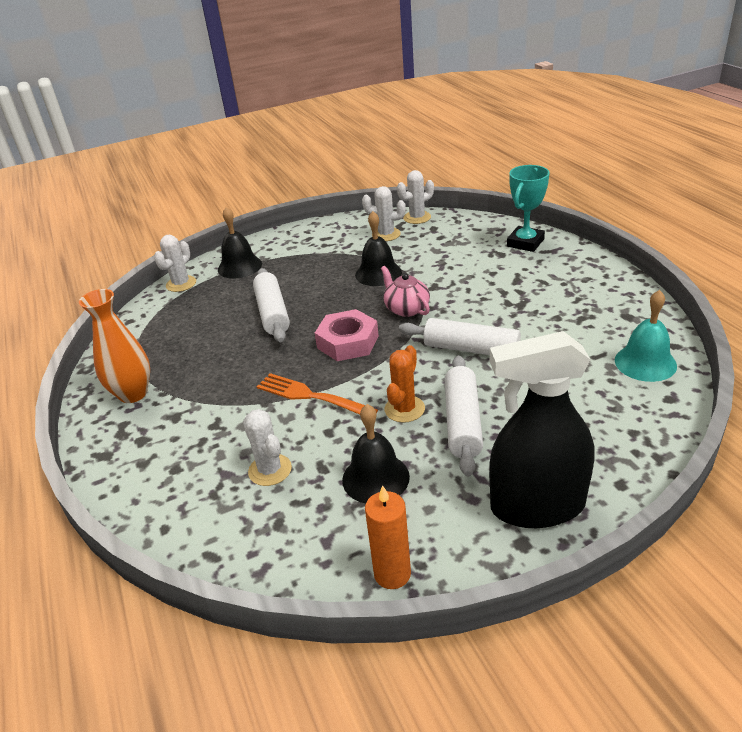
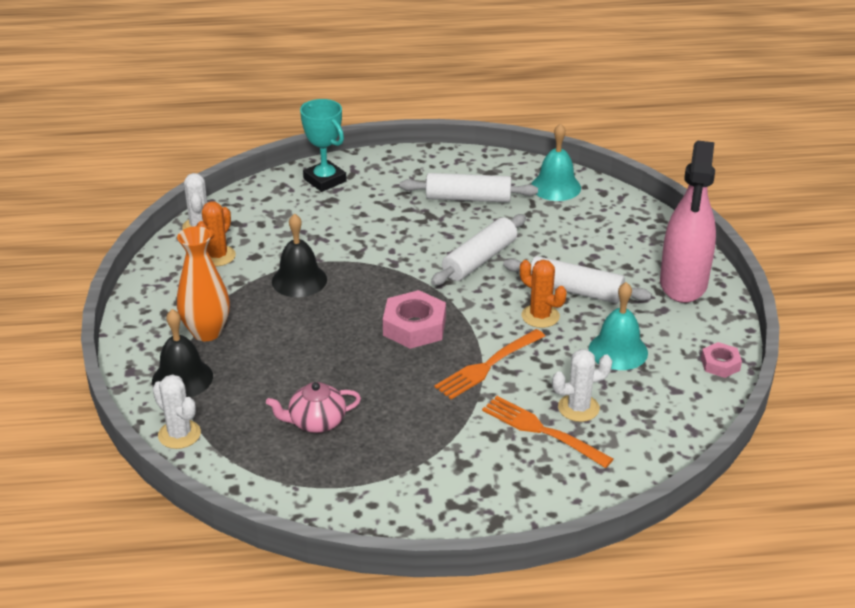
camera: 75 degrees left, 0 degrees up
orange vase [79,289,150,403] -> orange vase moved to [177,226,230,341]
white rolling pin [253,268,290,342] -> white rolling pin moved to [400,173,538,203]
black bell [342,404,410,503] -> turquoise bell [589,282,648,370]
white cactus [362,186,406,241] -> orange cactus [197,202,236,266]
orange candle [365,485,411,589] -> pink nut [701,342,742,378]
pink teapot [381,266,430,317] -> pink teapot moved to [266,382,361,433]
black spray bottle [489,331,594,528] -> pink spray bottle [660,141,716,303]
none -> orange fork [482,396,613,468]

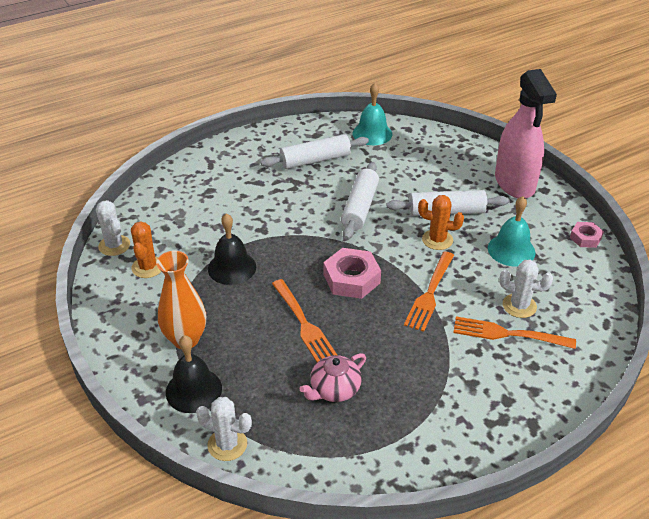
camera: 25 degrees left, 5 degrees up
turquoise trophy [300,99,347,192] -> none
white cactus [552,349,612,422] -> white cactus turned 60 degrees clockwise [499,260,553,318]
none -> orange fork [272,279,337,362]

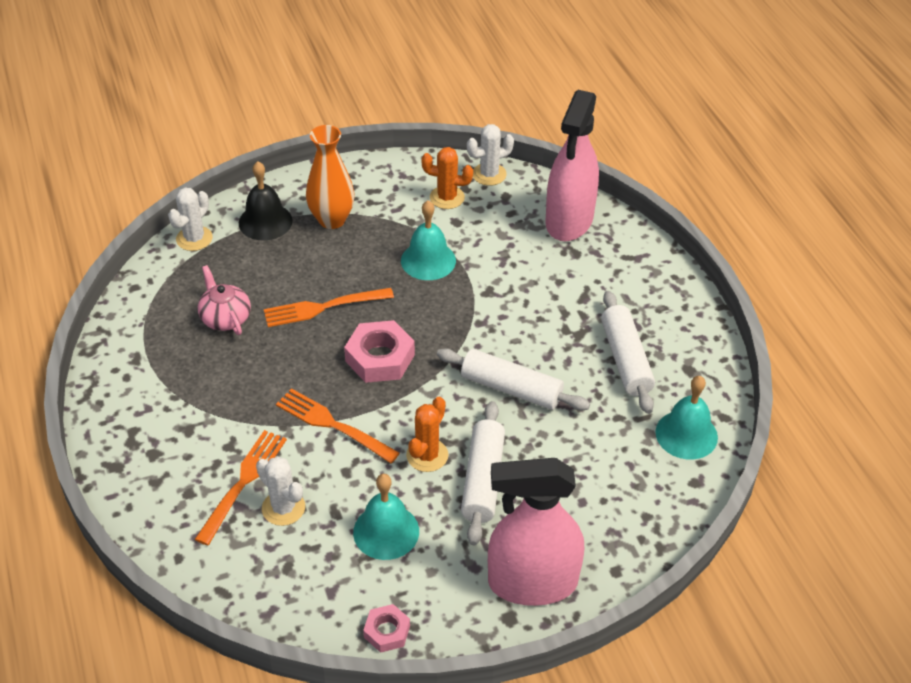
camera: 100 degrees right, 5 degrees up
black bell [208,213,256,285] -> turquoise bell [401,200,456,280]
white cactus [499,260,553,318] -> white cactus turned 75 degrees counterclockwise [256,456,305,526]
none -> pink spray bottle [545,90,599,241]

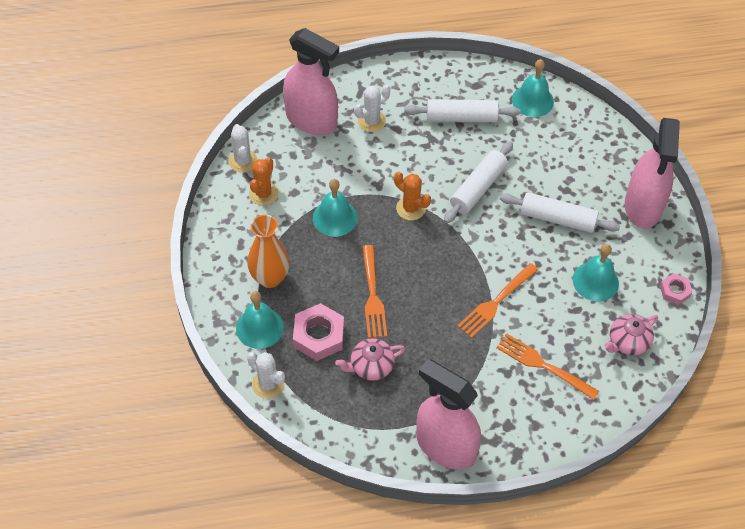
camera: 80 degrees left, 10 degrees up
black bell [239,161,293,240] -> turquoise bell [236,291,284,349]
white cactus [256,456,305,526] -> white cactus moved to [354,85,390,132]
pink nut [344,320,415,383] -> pink nut moved to [293,303,344,361]
orange cactus [406,397,448,472] -> orange cactus moved to [394,172,431,220]
none -> pink spray bottle [416,359,481,470]
none -> pink teapot [604,314,658,355]

